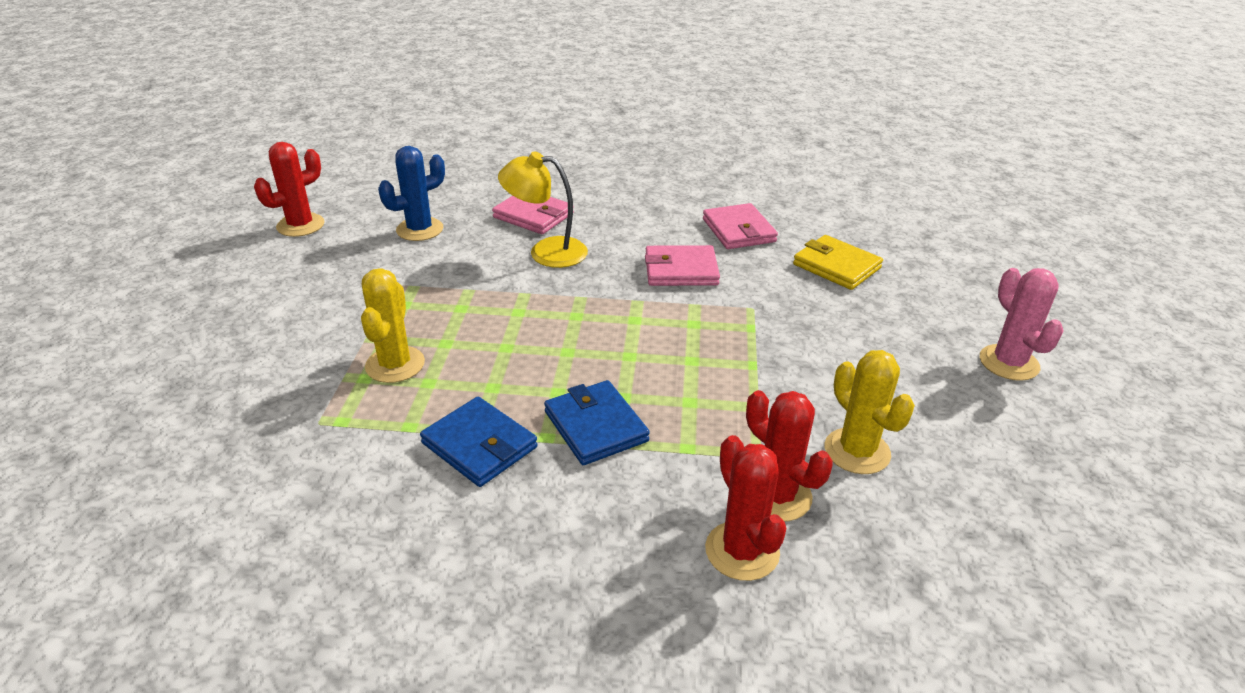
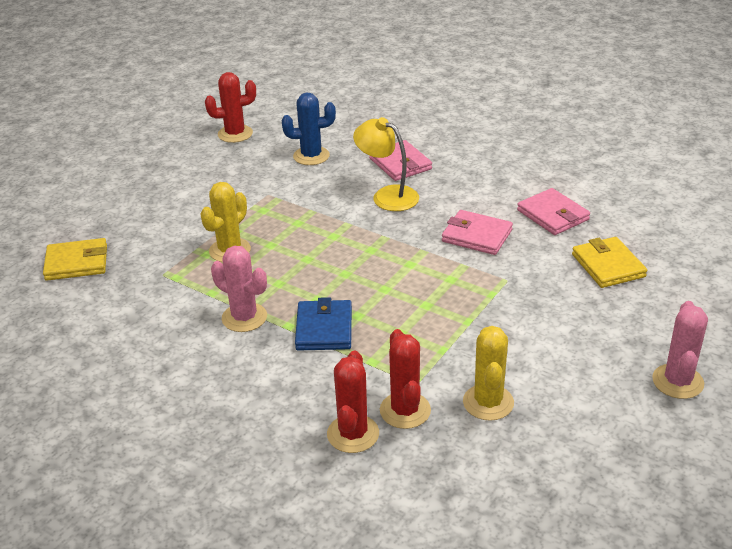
camera: 30 degrees right, 0 degrees up
blue wallet [420,397,537,487] -> pink cactus [211,246,267,332]
pink wallet [703,203,778,249] -> pink wallet turned 45 degrees counterclockwise [517,188,590,235]
none -> yellow wallet [43,238,107,281]

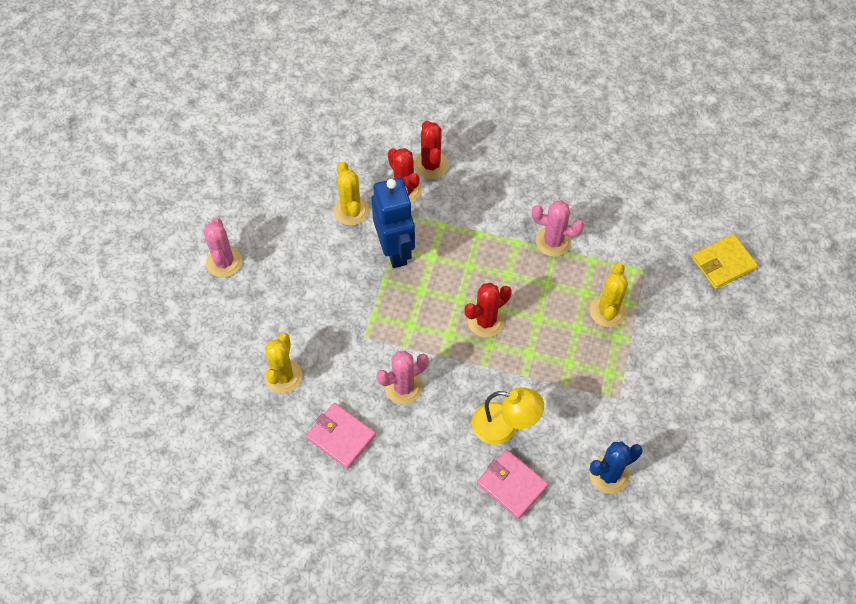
camera: 160 degrees right, 25 degrees up
red cactus [205,72,256,143] -> red cactus moved to [465,283,511,338]
blue wallet [295,297,352,351] -> none
pink wallet [442,210,513,255] -> pink cactus [376,351,429,405]
yellow wallet [572,237,647,288] -> yellow cactus [264,333,302,393]
none -> blue robot [371,178,415,268]

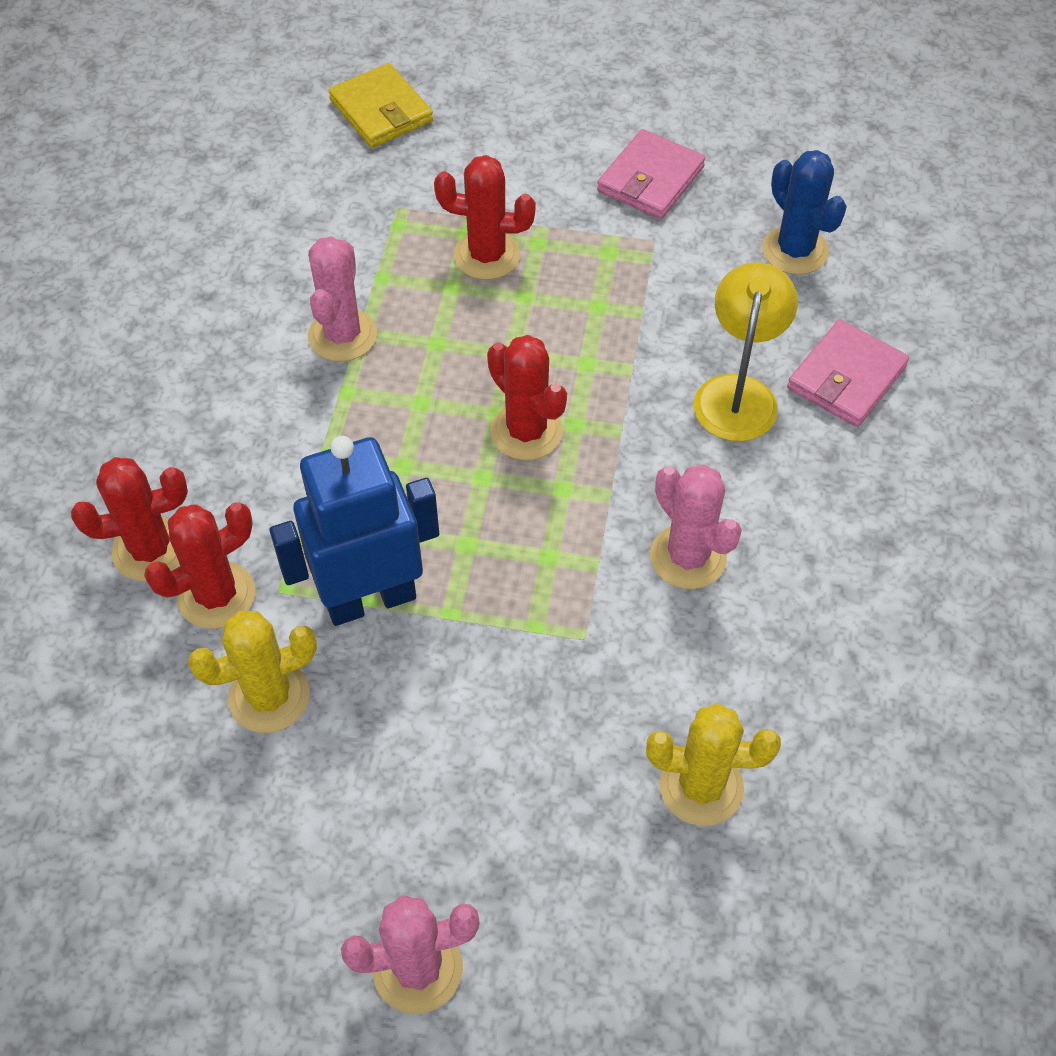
camera: 95 degrees left, 5 degrees down
pink wallet [306,403,376,469] -> pink wallet moved to [597,129,705,219]
yellow cactus [590,263,628,327] -> red cactus [434,155,536,280]

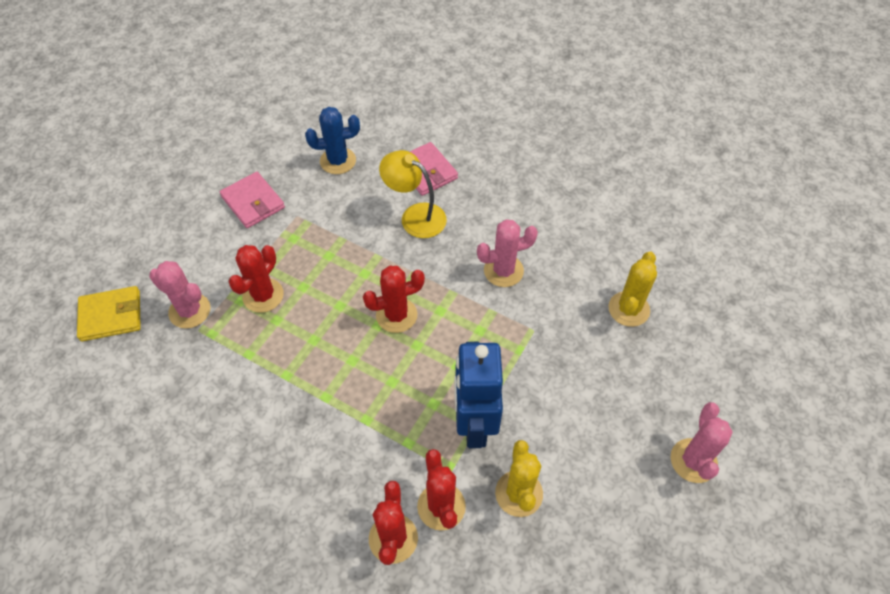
camera: 70 degrees left, 0 degrees up
pink cactus [308,236,377,362] -> pink cactus moved to [149,261,210,329]

